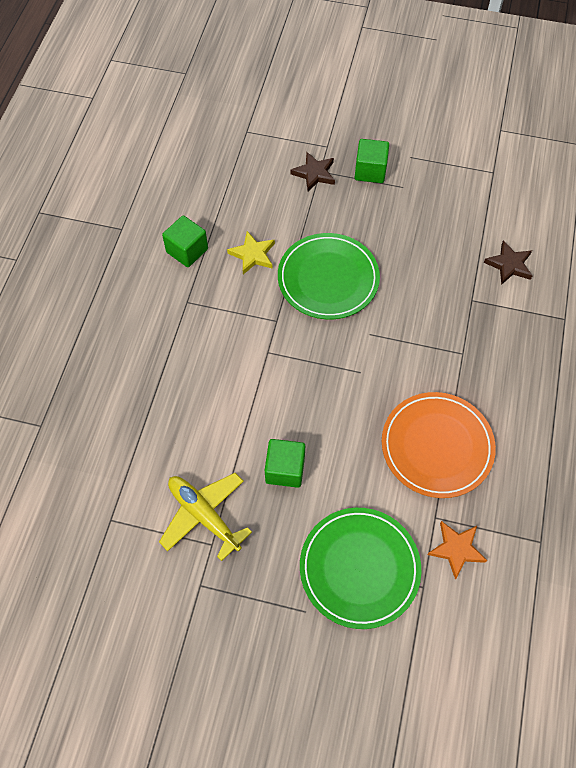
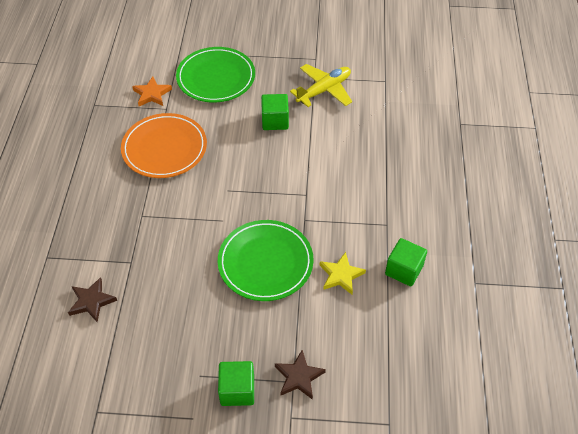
camera: 170 degrees right, 10 degrees down
yellow plane [159,473,252,561] -> yellow plane turned 75 degrees counterclockwise [290,64,352,107]

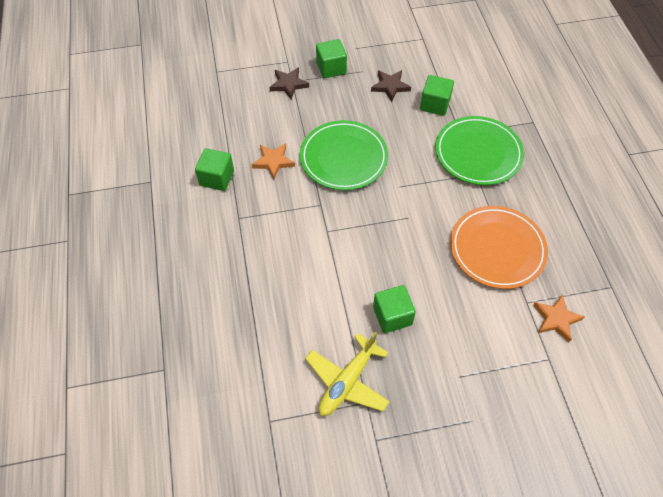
camera: 165 degrees right, 5 degrees up
brown star [68,277,117,322] -> brown star moved to [371,70,411,102]
green plate [176,47,255,102] -> green plate moved to [435,116,524,185]
yellow star [320,252,366,295] -> orange star [251,143,295,180]
none -> green cube [420,75,454,116]

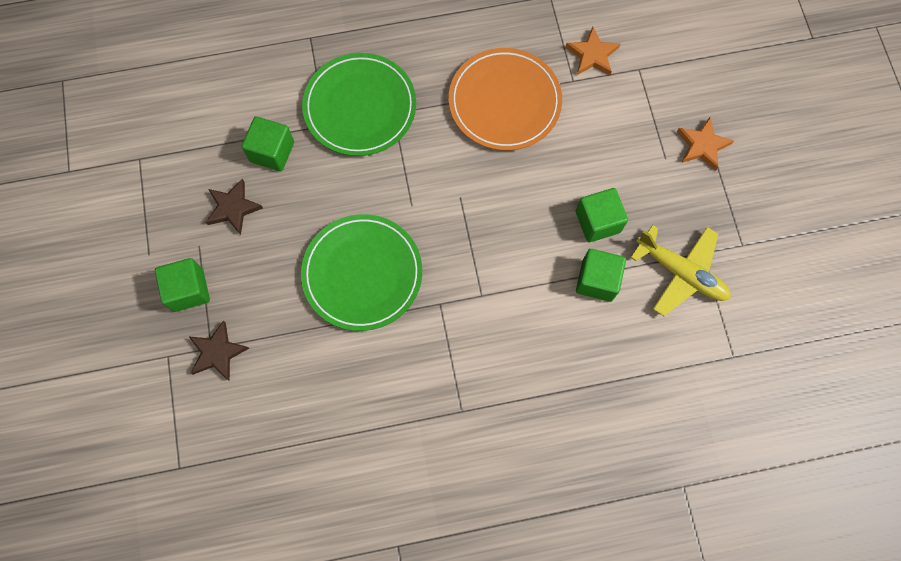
camera: 90 degrees left, 15 degrees up
green cube [195,148,234,191] -> green cube moved to [576,249,626,302]
orange star [251,143,295,180] -> orange star moved to [677,117,734,171]

